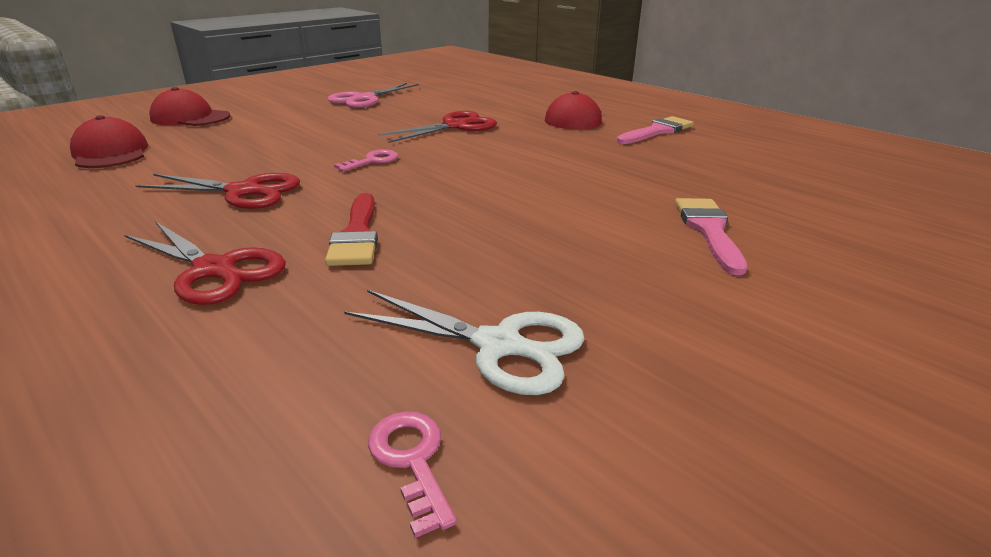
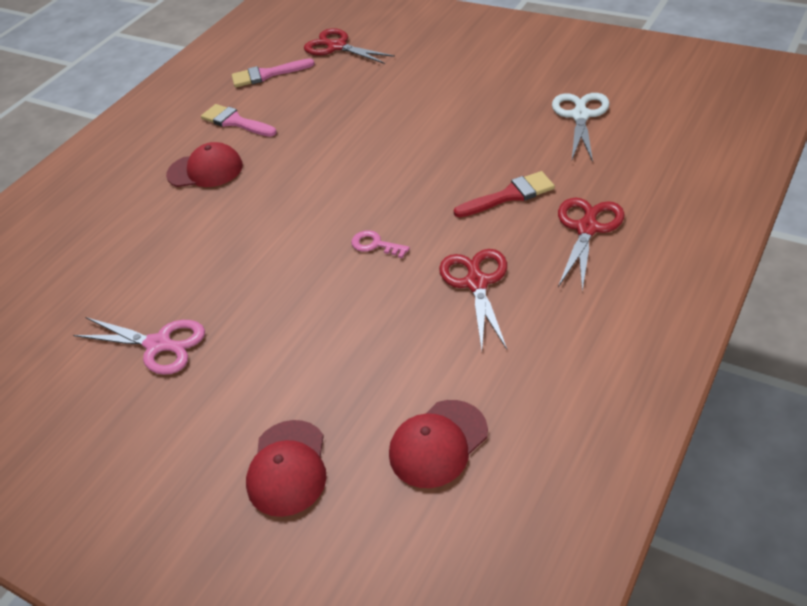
camera: 100 degrees left, 15 degrees up
pink key [368,412,457,538] -> none
red scissors [377,111,497,143] -> red scissors moved to [304,28,395,64]
pink brush [675,198,747,275] -> pink brush moved to [231,58,315,87]

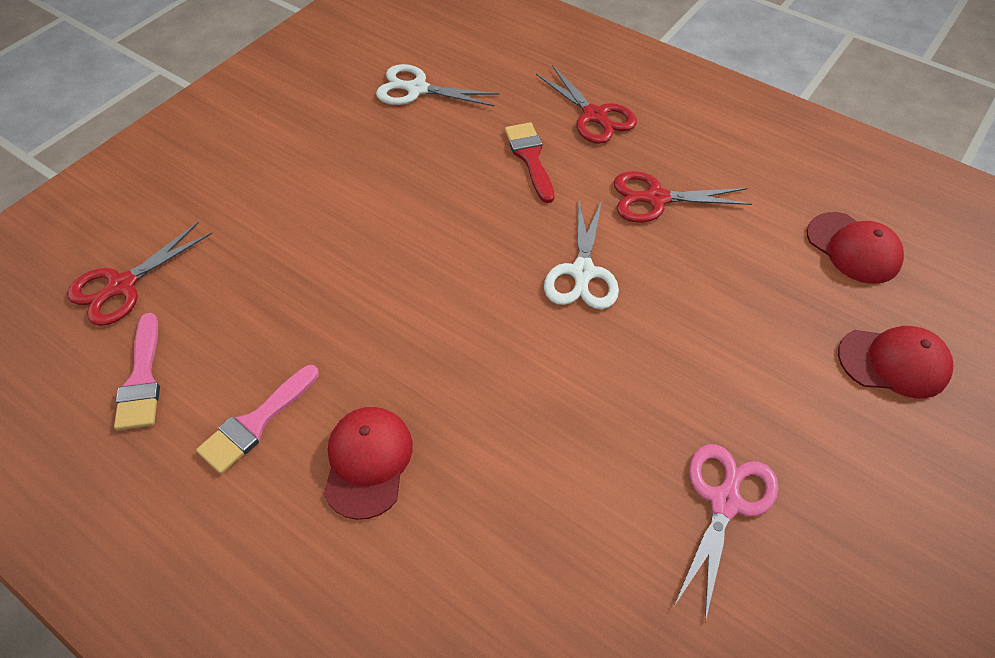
camera: 90 degrees left, 10 degrees up
pink key [351,230,410,258] -> white scissors [544,200,619,309]
red scissors [558,198,624,292] -> red scissors turned 150 degrees counterclockwise [536,65,637,144]

